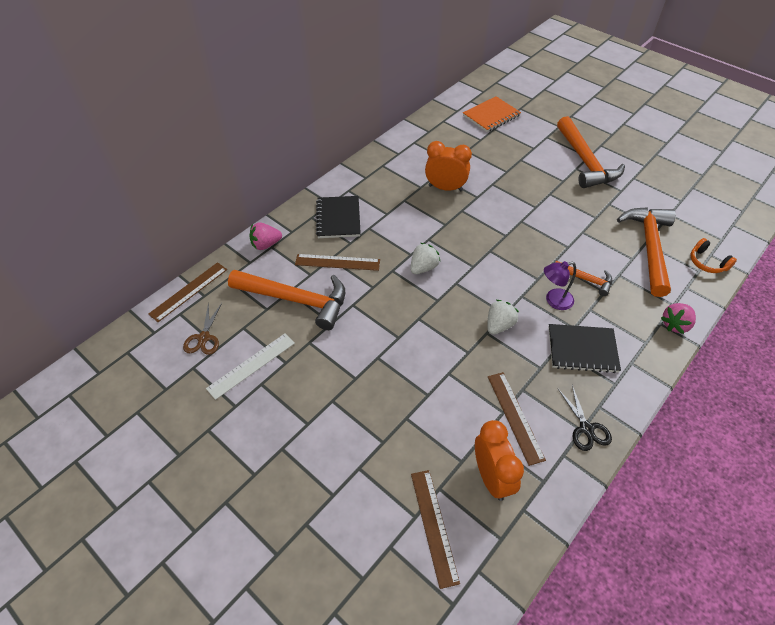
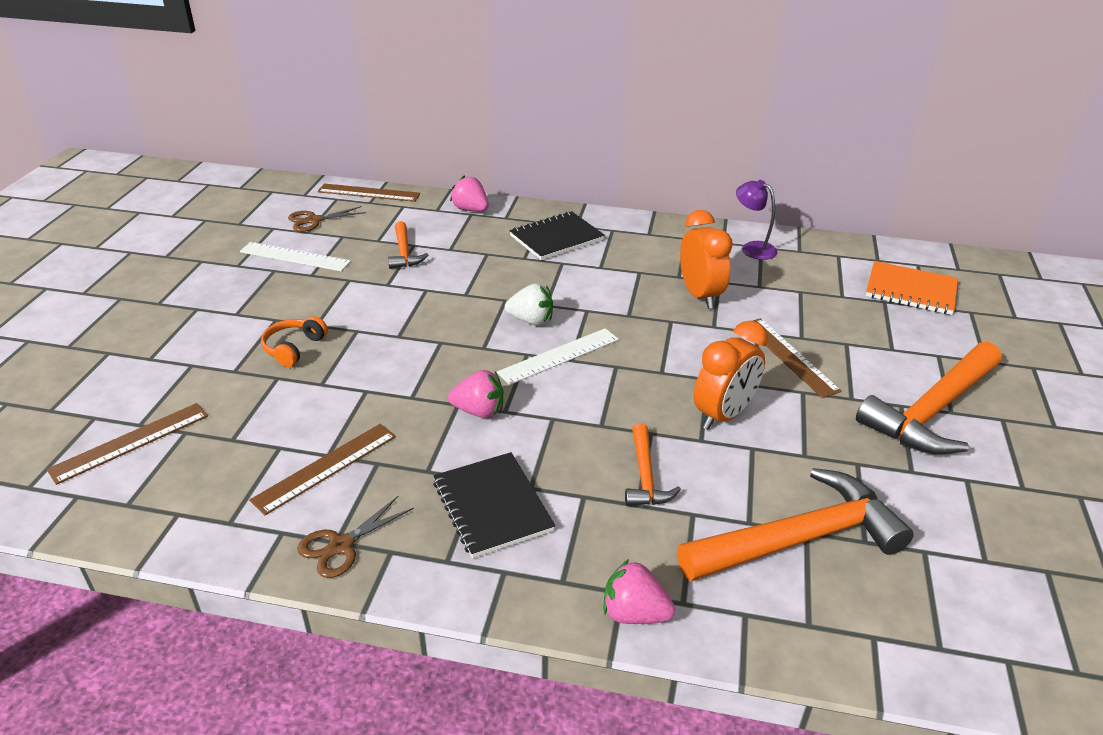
camera: 60 degrees right, 15 degrees down
orange hammer [228,270,345,330] -> orange hammer [388,221,428,269], size x0.51
brown ruler [295,254,380,271] -> brown ruler moved to [753,318,842,398]
orange clock [475,420,524,501] -> orange clock moved to [694,321,768,430]
white strawberry [487,300,519,335] -> pink strawberry [448,370,503,418]
purple lamp [544,261,576,310] -> purple lamp moved to [736,180,778,260]
black scissors [558,385,612,451] -> brown scissors [297,496,414,578]
orange headphones [691,238,737,273] -> orange headphones moved to [261,316,328,367]
none -> white ruler [497,328,619,385]

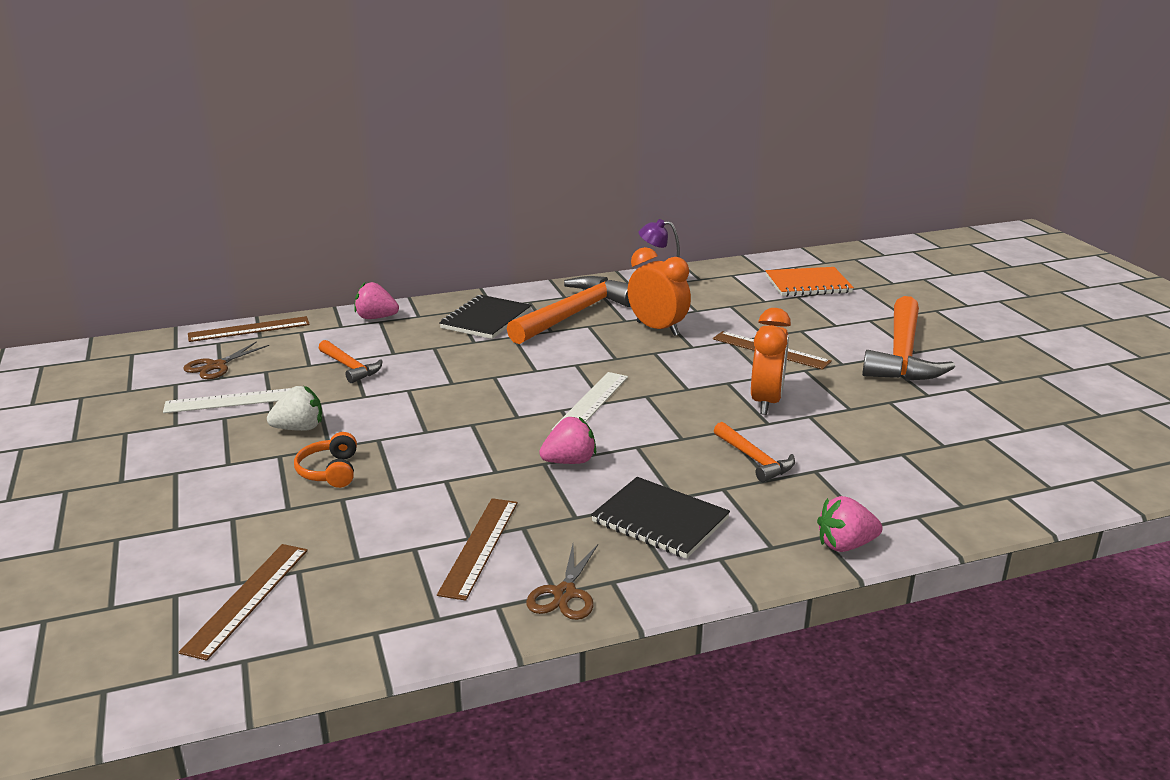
camera: 30 degrees left, 10 degrees down
white strawberry [505,283,553,326] -> white strawberry moved to [267,386,322,431]
orange hammer [677,468,914,581] -> orange hammer moved to [507,276,631,344]

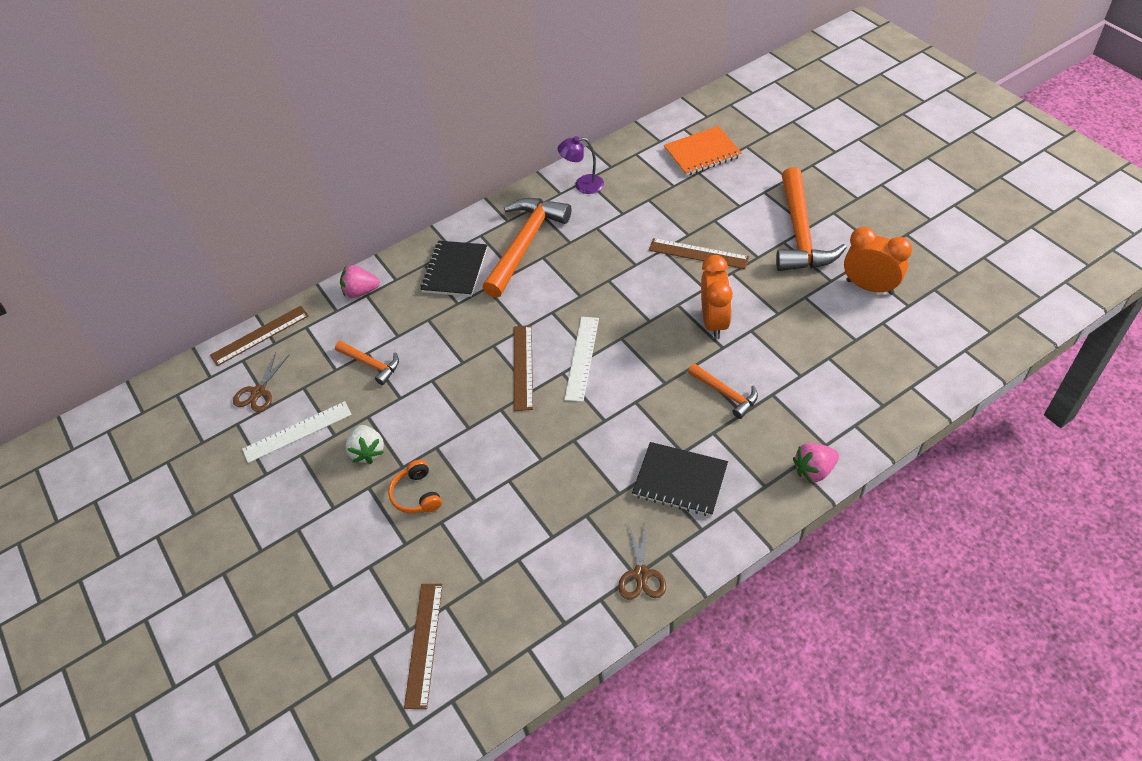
camera: 10 degrees left, 25 degrees up
white strawberry [267,386,322,431] -> white strawberry turned 105 degrees clockwise [345,425,384,464]
brown ruler [437,498,518,601] -> brown ruler moved to [514,325,533,411]
pink strawberry [539,417,596,464] -> none
orange clock [628,247,691,336] -> orange clock moved to [844,227,912,295]

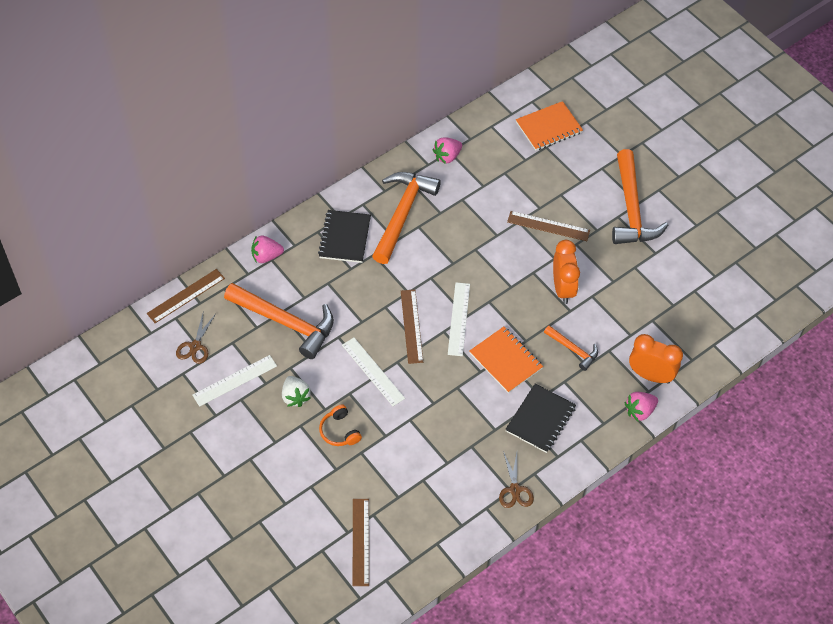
camera: 10 degrees left, 5 degrees up
orange hammer [335,341,399,385] -> orange hammer [224,283,334,359], size x1.97
purple lamp [558,136,604,194] -> pink strawberry [433,137,462,164]
black notebook [632,442,728,516] -> black notebook turned 75 degrees counterclockwise [505,384,576,453]
orange clock [844,227,912,295] -> orange clock moved to [629,334,683,384]
none -> white ruler [342,338,405,406]
none -> orange notebook [469,327,543,393]

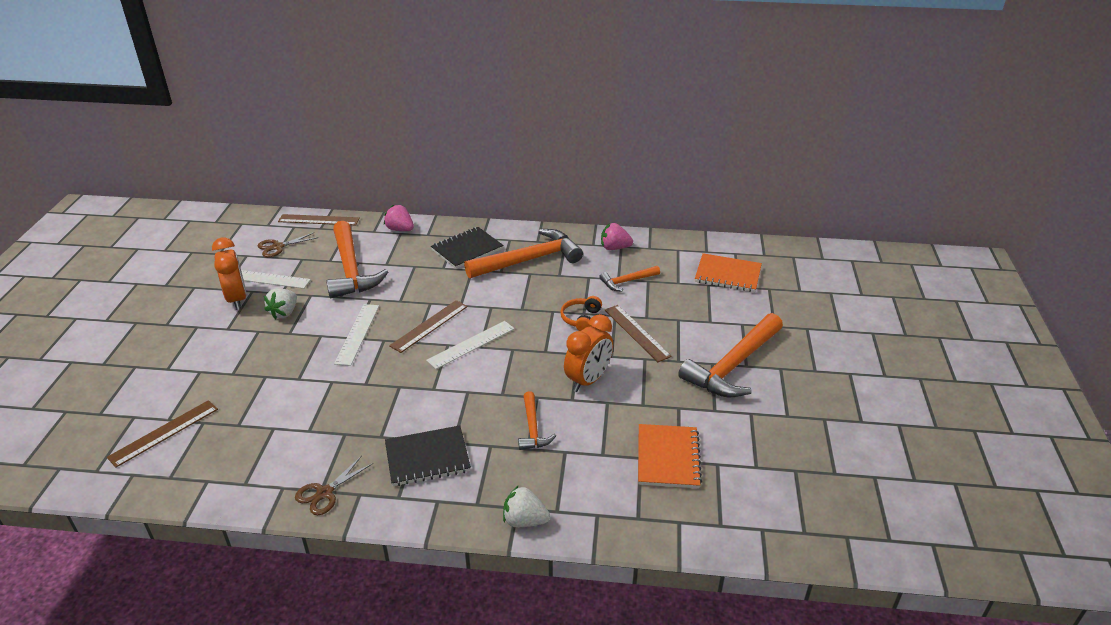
camera: 45 degrees right, 20 degrees down
orange headphones [319,404,362,446] -> orange headphones moved to [560,296,602,331]
orange notebook [469,327,543,393] -> orange notebook moved to [638,424,702,488]
pink strawberry [624,392,658,422] -> white strawberry [503,485,550,527]
orange clock [629,334,683,384] -> orange clock moved to [212,238,247,310]
none -> orange hammer [599,266,660,292]

